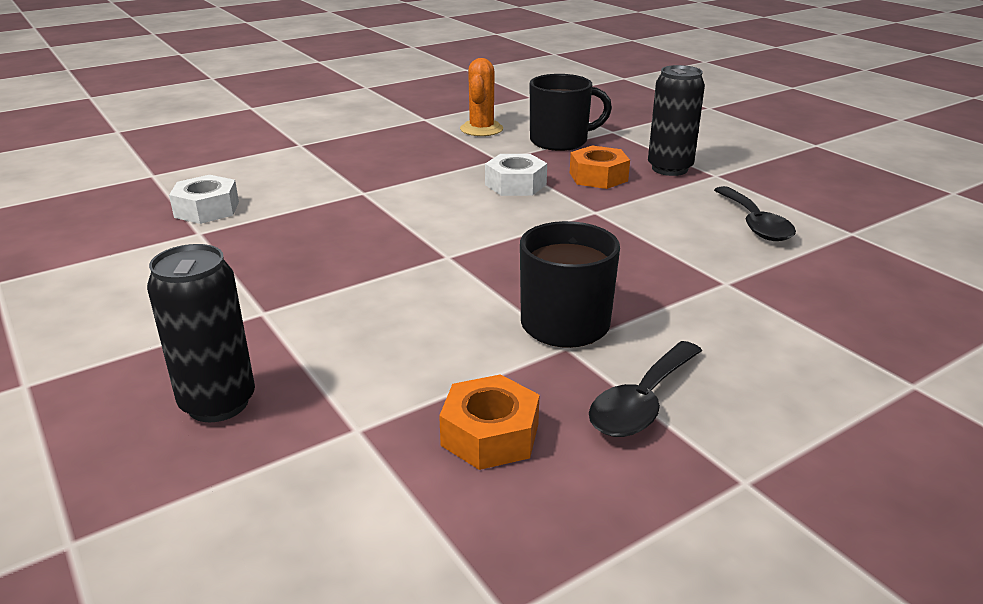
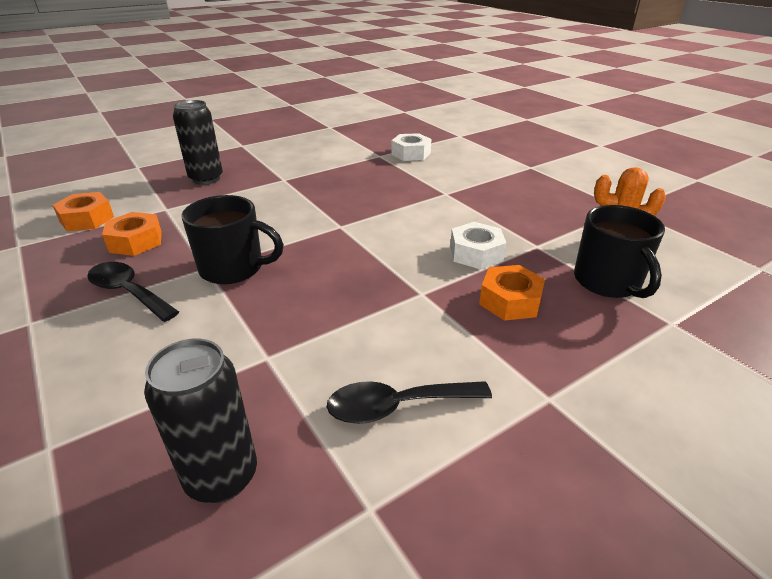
camera: 90 degrees right, 5 degrees up
black can [648,65,705,176] -> black can moved to [144,338,257,503]
none -> orange nut [52,192,114,231]

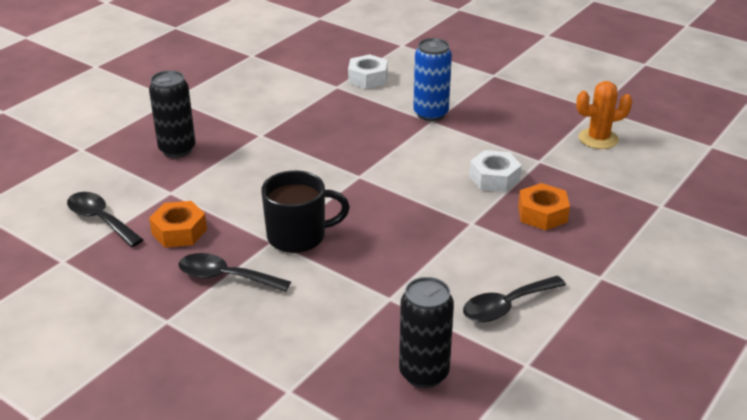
camera: 20 degrees left, 0 degrees up
orange nut [52,192,114,231] -> black spoon [67,192,144,247]
black mug [574,205,665,298] -> none
none -> blue can [413,38,452,121]

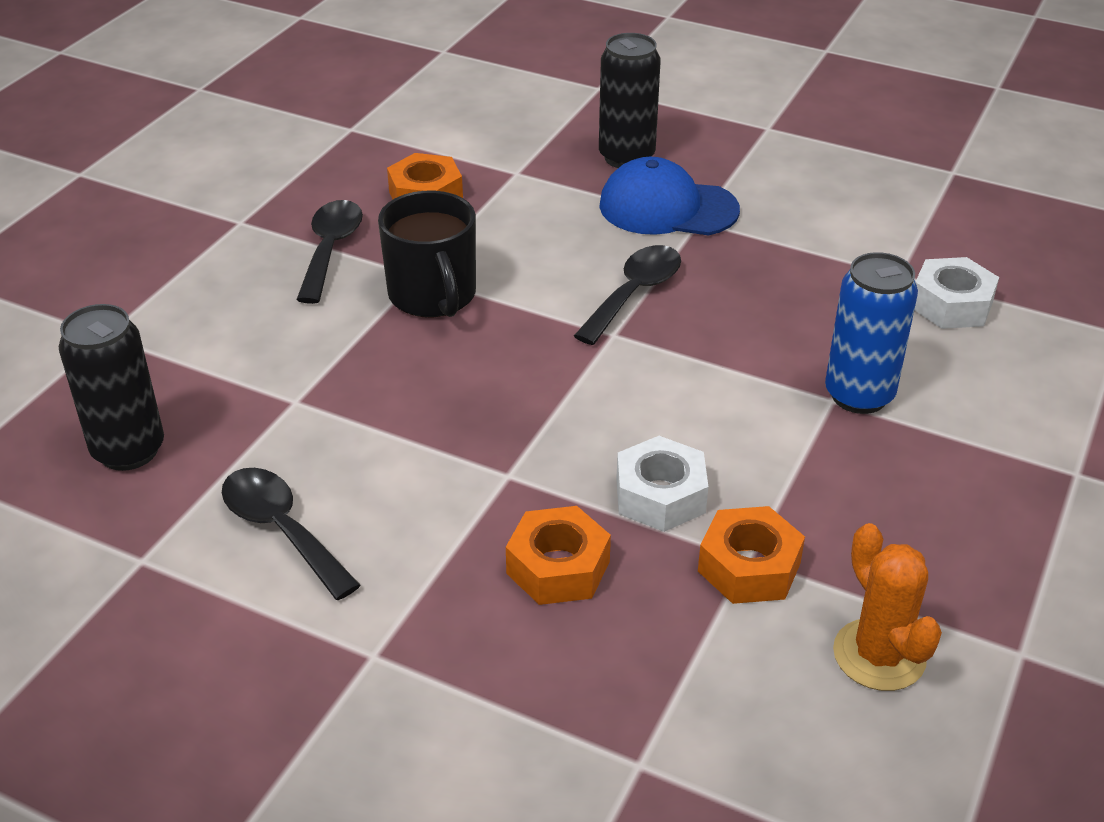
camera: 80 degrees right, 5 degrees up
black spoon [67,192,144,247] -> black spoon moved to [574,245,681,345]
none -> blue cap [599,157,740,236]
none -> orange nut [698,506,805,604]

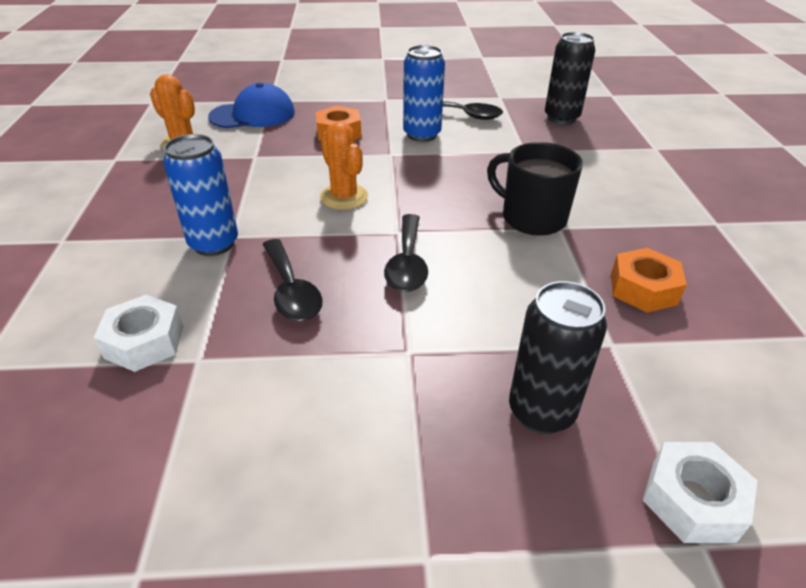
camera: 150 degrees right, 0 degrees up
black spoon [296,200,363,304] -> black spoon moved to [262,239,323,321]
blue cap [599,157,740,236] -> blue cap moved to [208,82,295,128]
white nut [616,436,708,532] -> white nut moved to [643,442,757,543]
orange nut [698,506,805,604] -> none
none -> orange cactus [320,122,368,210]
none -> blue can [403,45,445,142]

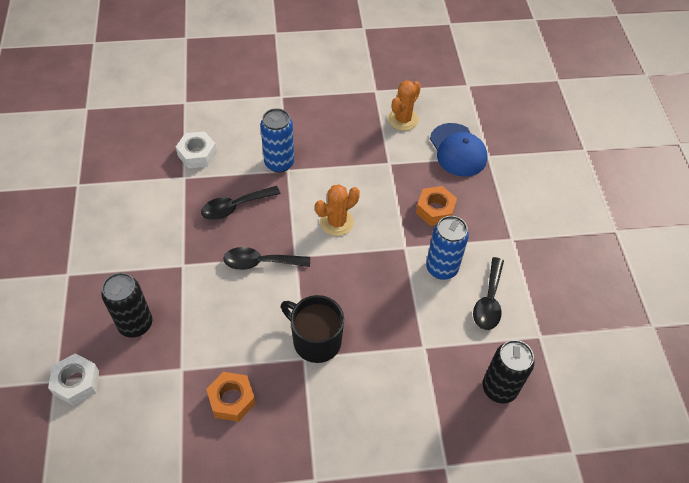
camera: 85 degrees right, 15 degrees up
black mug [487,142,583,236] -> black mug turned 90 degrees counterclockwise [281,295,344,363]

